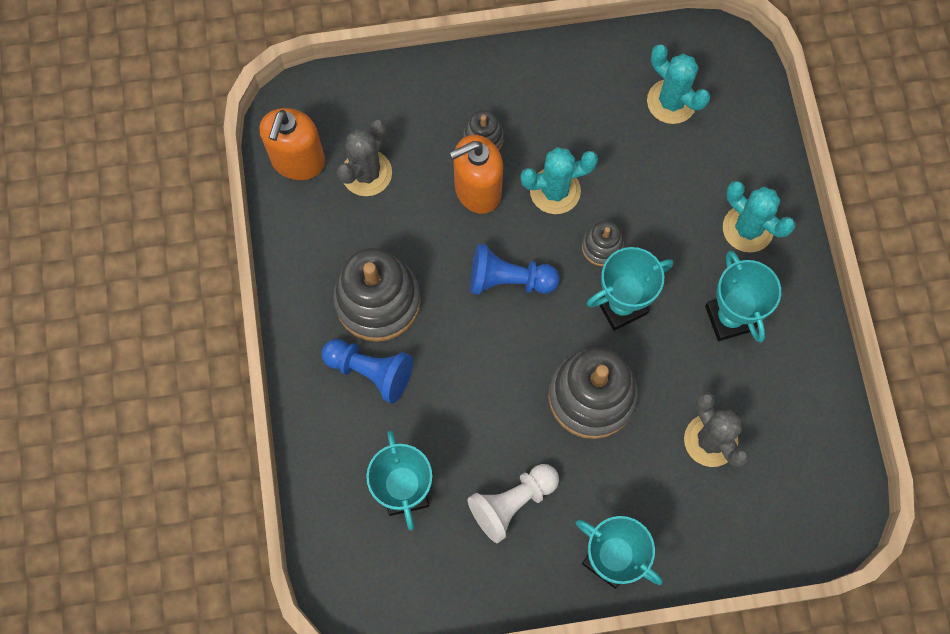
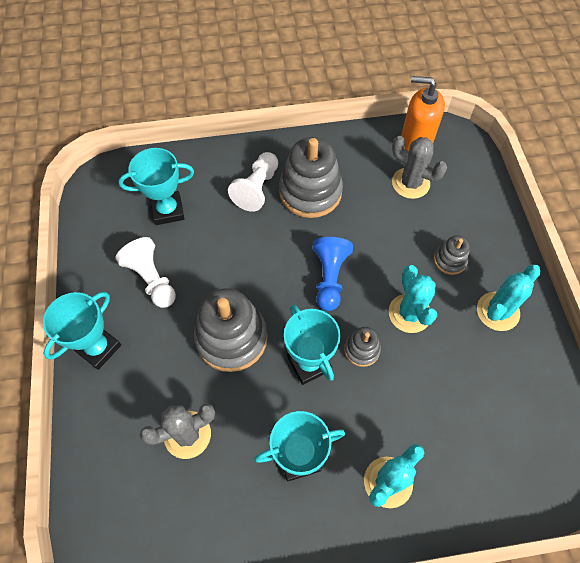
camera: 90 degrees right, 10 degrees down
blue pawn [322,339,413,404] -> white pawn [228,152,278,212]
orange soap dispenser [450,135,503,214] -> none
turquoise cactus [647,44,710,124] -> turquoise cactus moved to [477,264,541,331]

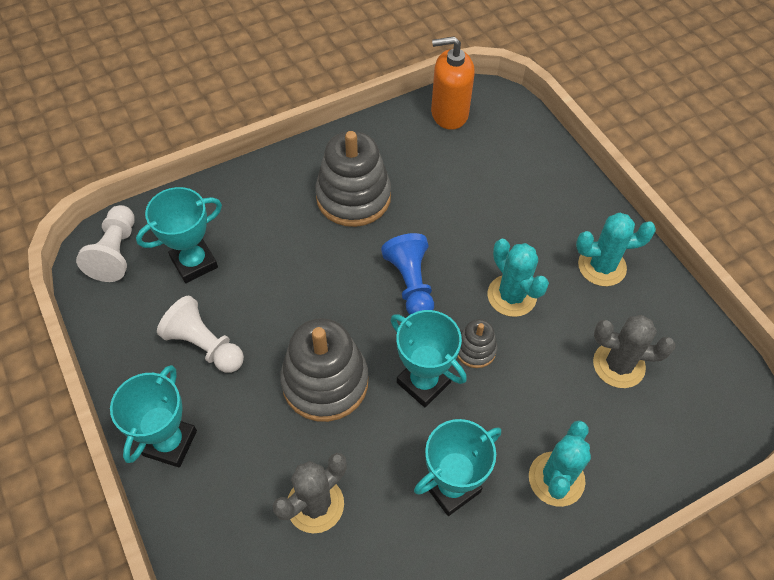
camera: 20 degrees left, 5 degrees down
white pawn [228,152,278,212] -> white pawn moved to [76,205,135,282]
grey cactus [392,136,447,199] -> grey cactus moved to [593,315,675,388]
grey stacking toy [434,235,470,275] -> none
turquoise cactus [477,264,541,331] -> turquoise cactus turned 60 degrees clockwise [576,213,656,286]

